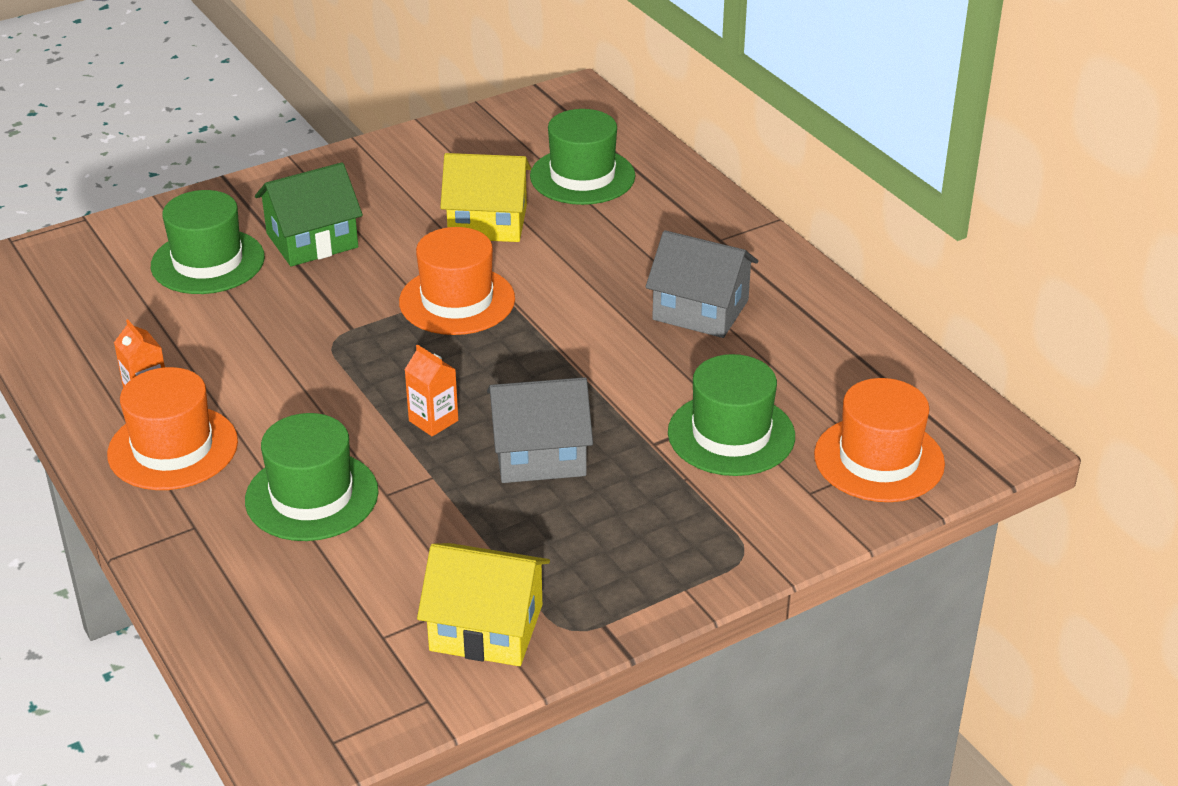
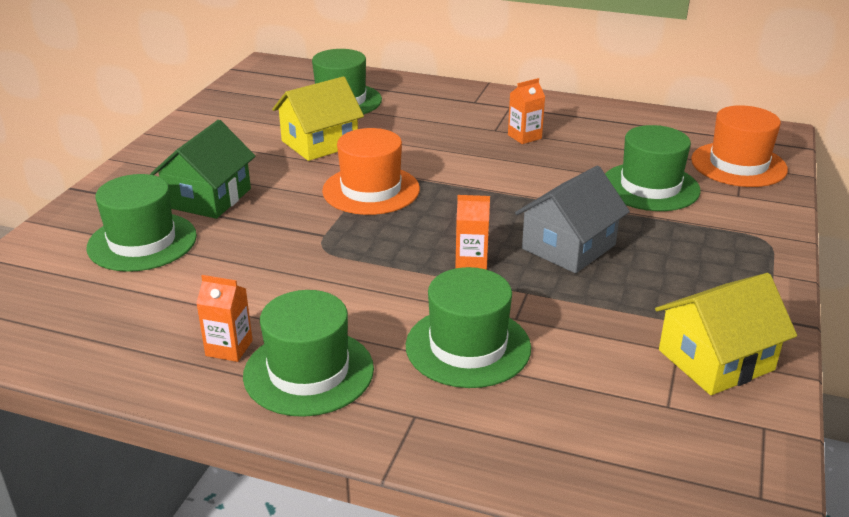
camera: 40 degrees left, 5 degrees down
orange hat [107,367,238,490] -> green hat [243,290,374,417]
grey house [646,230,758,338] -> orange carton [508,78,545,144]

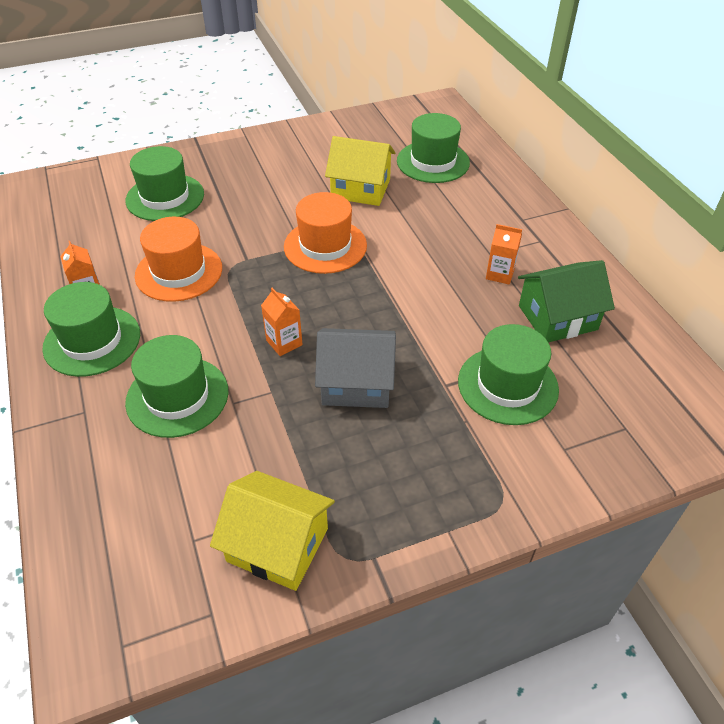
camera: 50 degrees right, 15 degrees up
green house [150,120,256,219] -> green house moved to [518,260,615,343]
orange hat [691,105,788,187] -> orange hat moved to [135,217,222,302]

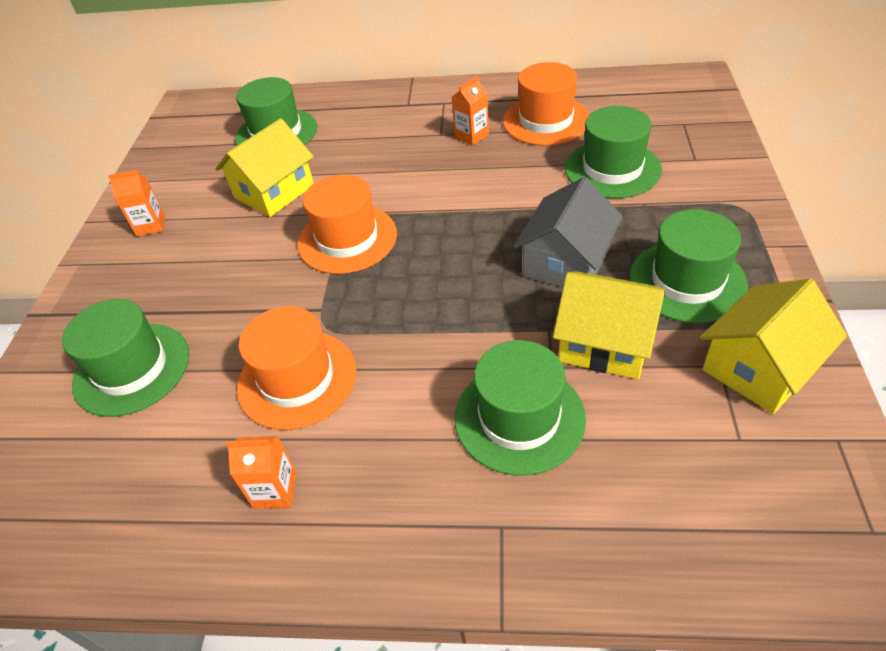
camera: 60 degrees left, 0 degrees up
green hat [42,282,140,377] -> green hat moved to [630,209,748,323]
orange carton [261,288,303,356] -> orange carton moved to [108,170,165,236]
green house [518,260,615,343] -> orange hat [503,62,589,145]
none -> yellow house [553,271,665,379]

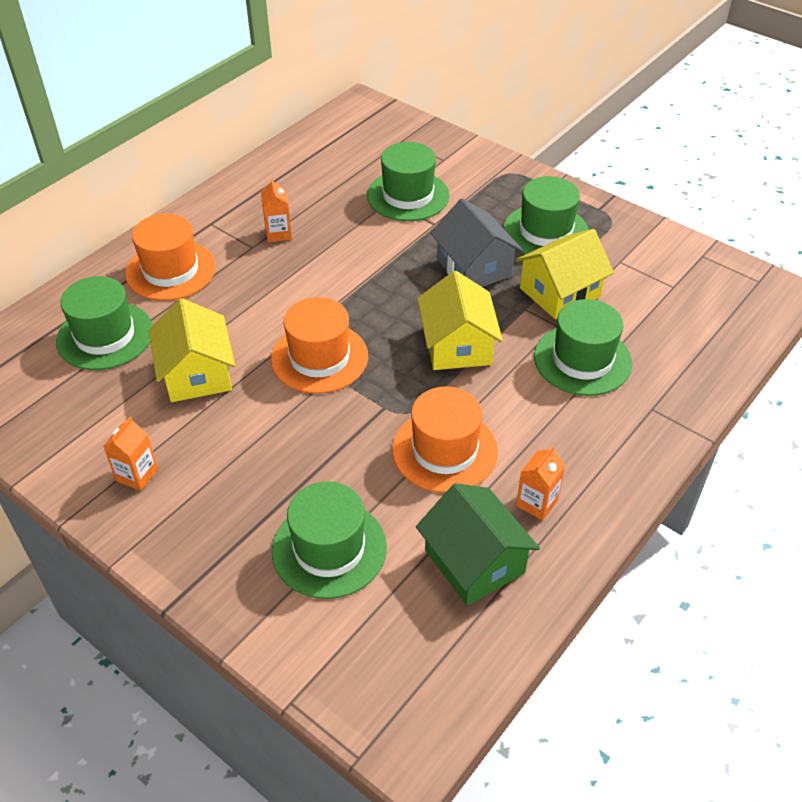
camera: 60 degrees left, 0 degrees up
orange hat [503,62,589,145] -> orange hat moved to [125,213,216,301]
yellow house [700,279,847,414] -> yellow house moved to [417,271,503,370]
none -> green house [416,483,540,606]

